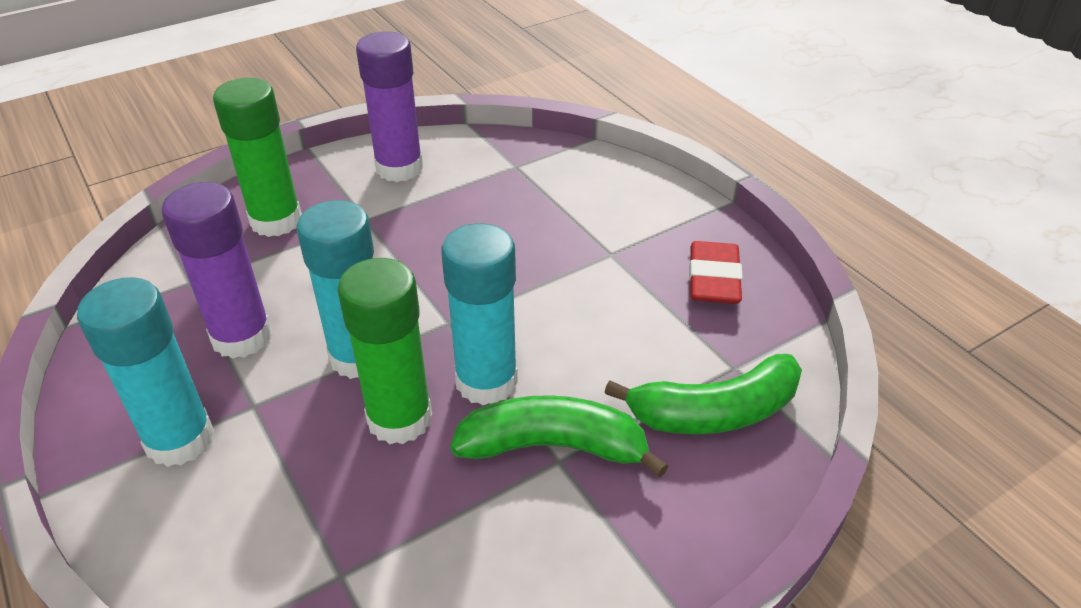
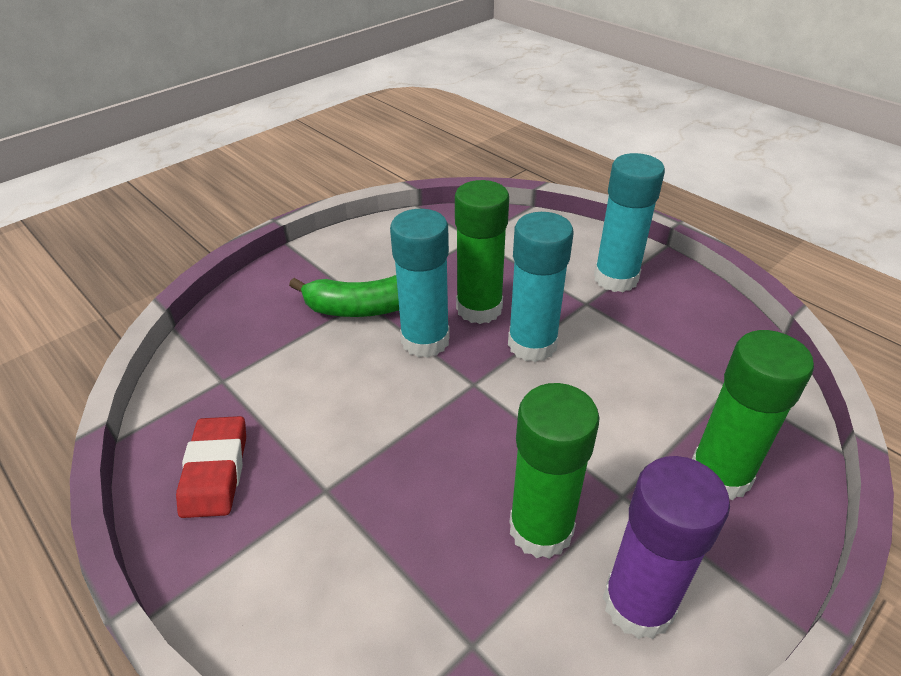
camera: 170 degrees right, 0 degrees up
purple glue stick [162,182,272,359] -> none
green banana [604,354,802,434] -> none
none -> green glue stick [509,383,600,559]

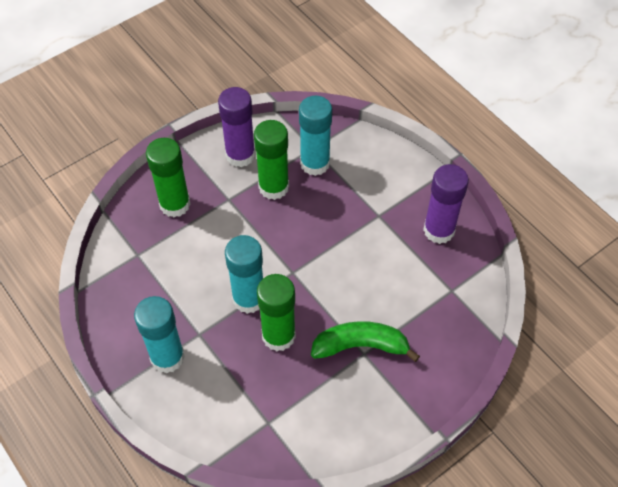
camera: 175 degrees left, 15 degrees up
red eraser [176,416,246,518] -> purple glue stick [423,164,469,244]
turquoise glue stick [390,209,450,358] -> turquoise glue stick moved to [299,96,332,176]

